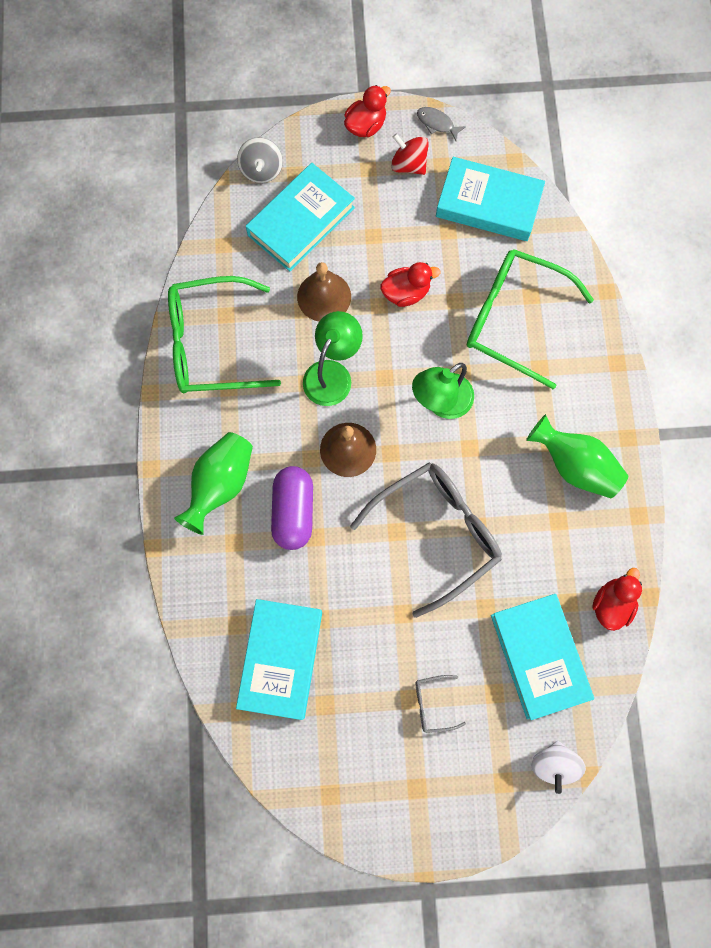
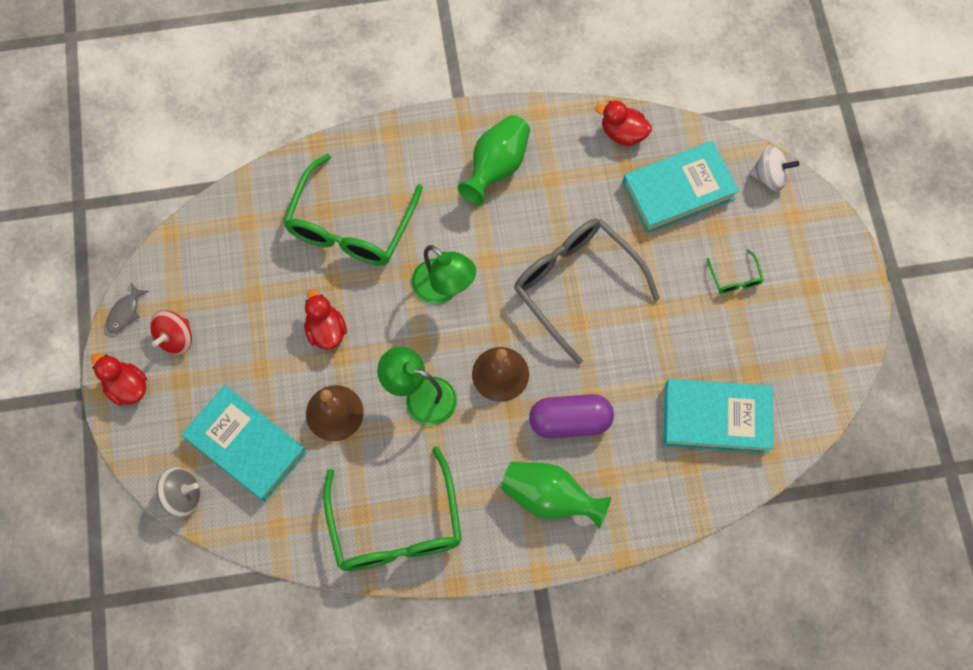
camera: 95 degrees left, 5 degrees down
grey glasses [416,675,466,733] -> green glasses [707,249,764,294]
turquoise book [436,157,545,241] -> none

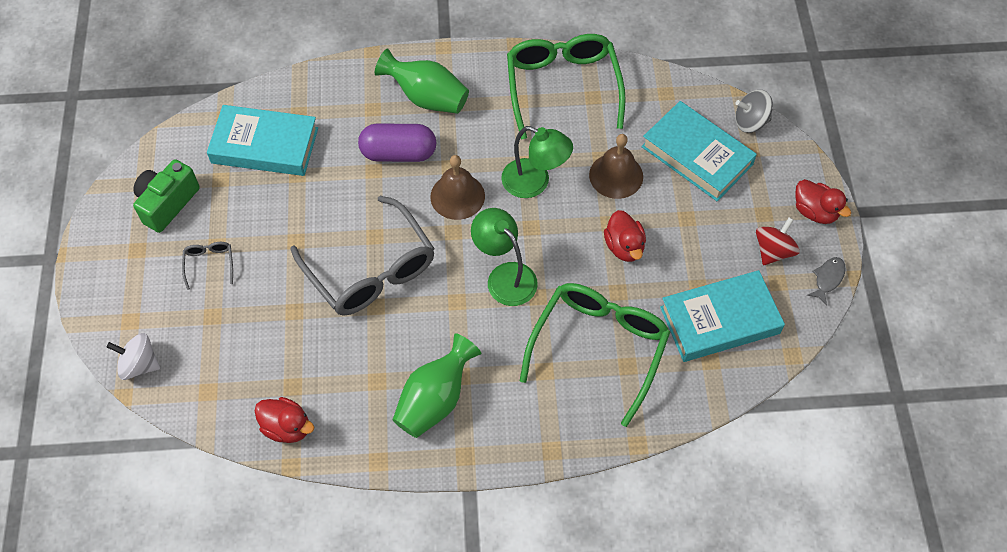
camera: 175 degrees left, 10 degrees down
turquoise book [622,141,739,233] -> turquoise book moved to [660,270,785,362]
green glasses [707,249,764,294] -> grey glasses [182,242,233,290]
none -> green camera [133,159,200,233]

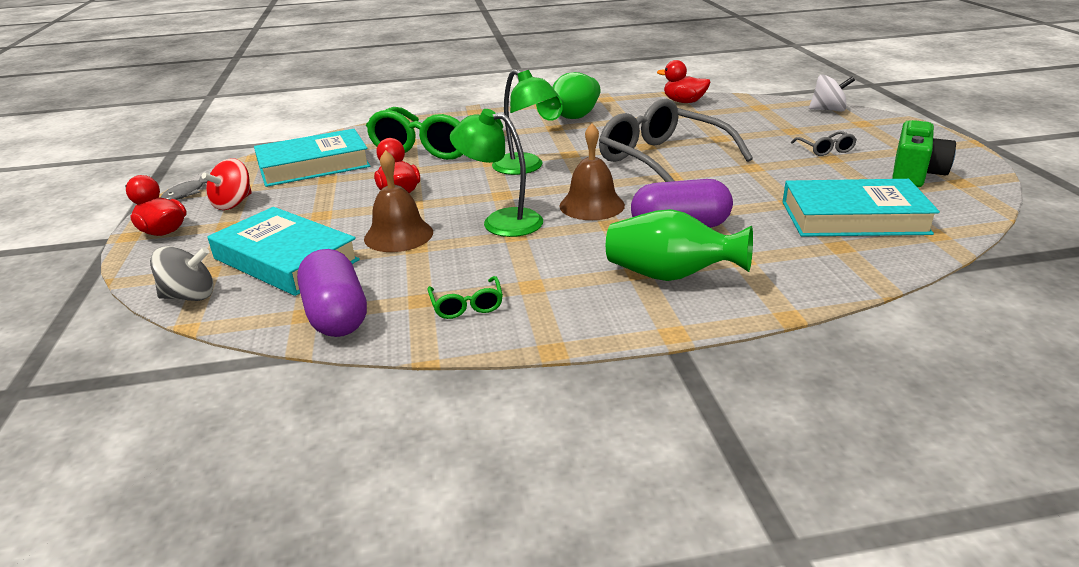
camera: 175 degrees right, 30 degrees down
green glasses [507,34,626,140] -> green glasses [427,276,503,319], size x0.41
none -> purple capsule [297,249,367,337]

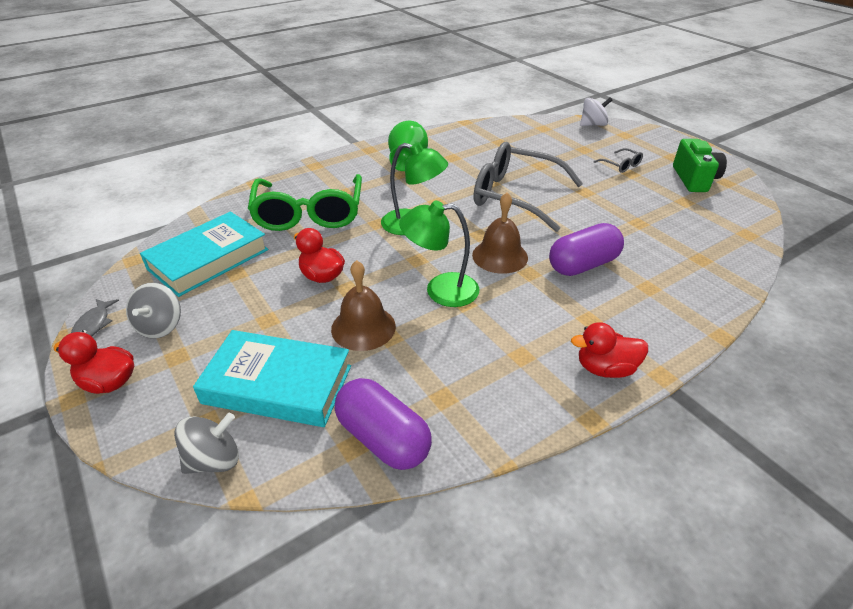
camera: 25 degrees left, 10 degrees up
red spinning top [201,158,252,210] -> grey spinning top [126,283,181,339]
green glasses [427,276,503,319] -> none
green vase [606,209,753,281] -> none
red duck [657,60,710,103] -> red duck moved to [571,322,648,378]
turquoise book [782,179,940,237] -> none

